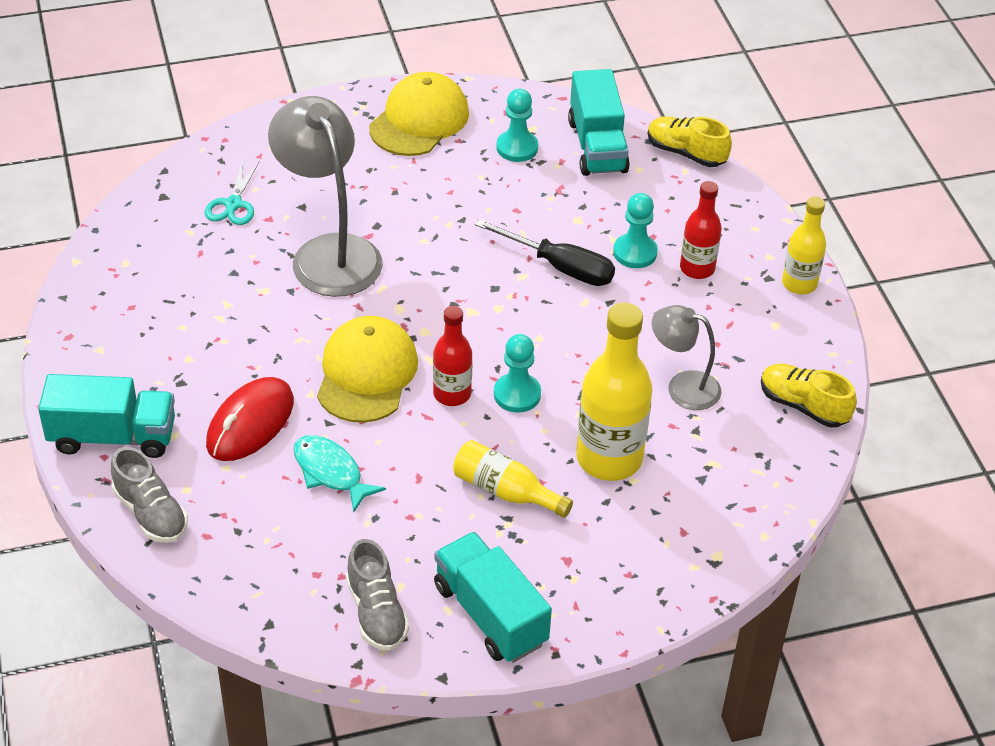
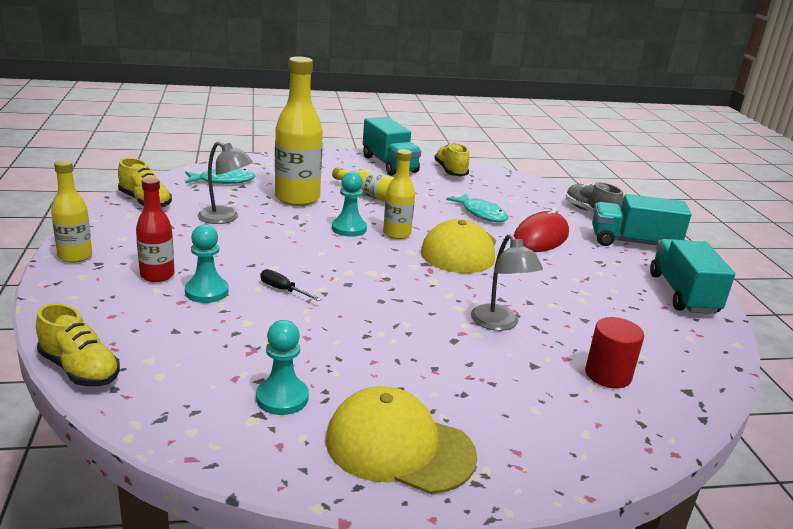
camera: 175 degrees left, 20 degrees down
turquoise scissors [205,159,260,225] -> red cylinder [585,317,644,388]
grey lamp [268,96,383,297] -> grey lamp [471,234,543,331], size x0.56
grey shoe [346,539,409,651] -> yellow shoe [434,143,469,176]
yellow cap [369,72,469,156] -> yellow cap turned 75 degrees clockwise [326,386,477,494]
red bottle [433,306,473,406] -> yellow bottle [383,149,415,239]
black screwdriver [475,219,615,286] -> black screwdriver [260,269,322,301], size x0.53
turquoise truck [568,69,630,176] -> turquoise truck moved to [650,239,735,314]
none -> turquoise fish [185,169,256,184]

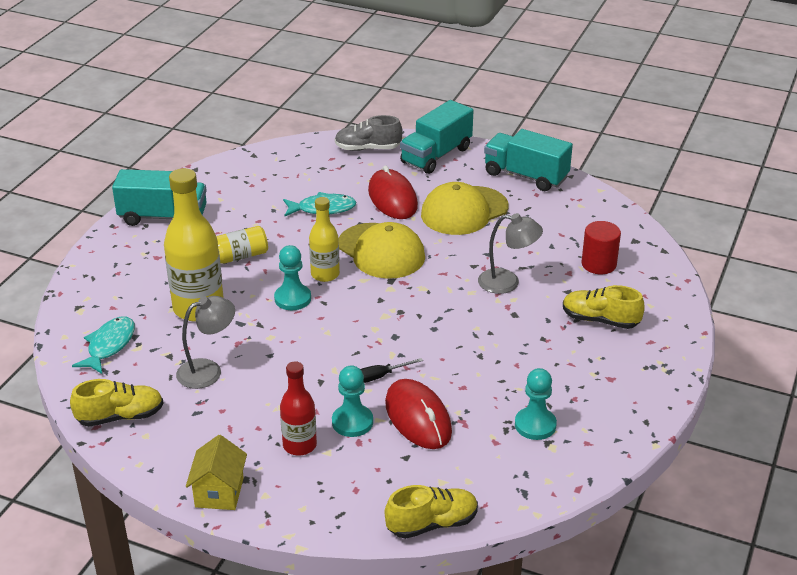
camera: 55 degrees left, 10 degrees up
yellow bottle [51,160,92,263] -> yellow house [186,435,247,510]
yellow cap [326,386,477,494] -> yellow cap moved to [421,182,508,235]
yellow shoe [434,143,469,176] -> yellow shoe moved to [563,285,645,329]
none -> red mouse [385,379,452,449]

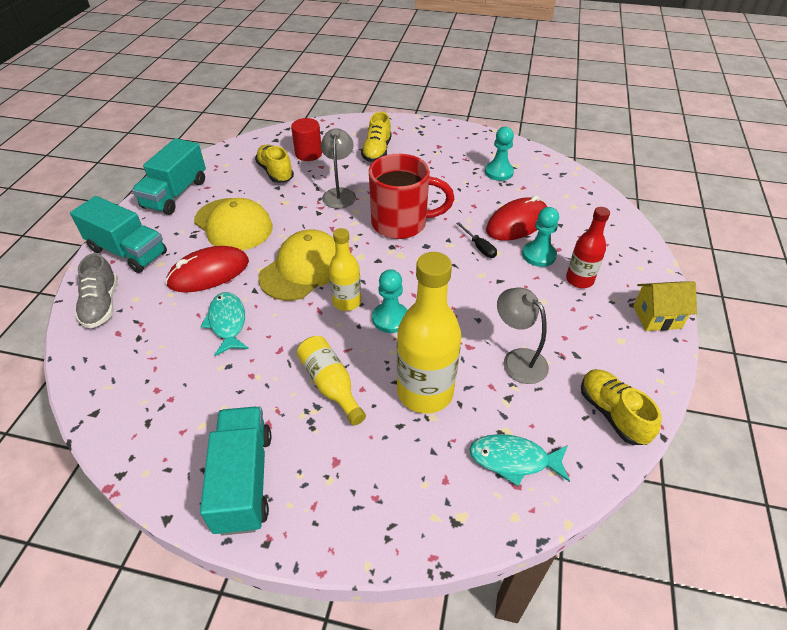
camera: 100 degrees left, 10 degrees up
yellow shoe [385,485,478,539] -> yellow shoe moved to [255,144,294,183]
none -> red mug [369,154,454,239]

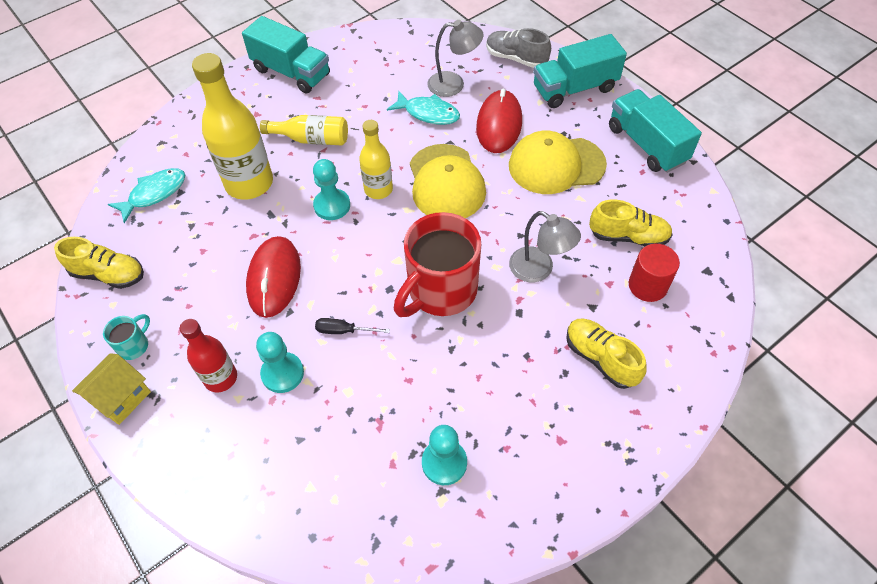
camera: 130 degrees right, 10 degrees up
red mouse [486,195,547,241] -> red mouse moved to [246,236,301,318]
grey lamp [497,288,549,384] -> grey lamp moved to [427,20,484,97]
none -> turquoise mug [103,314,150,360]

